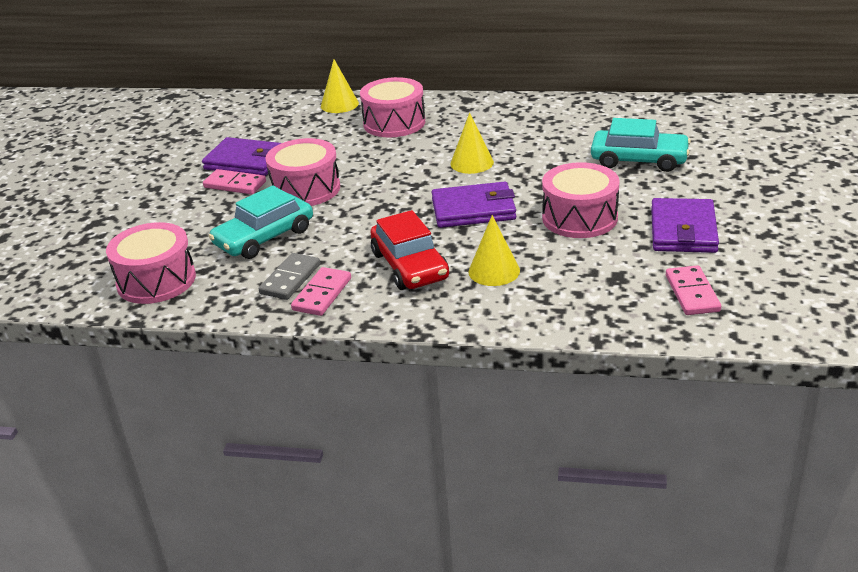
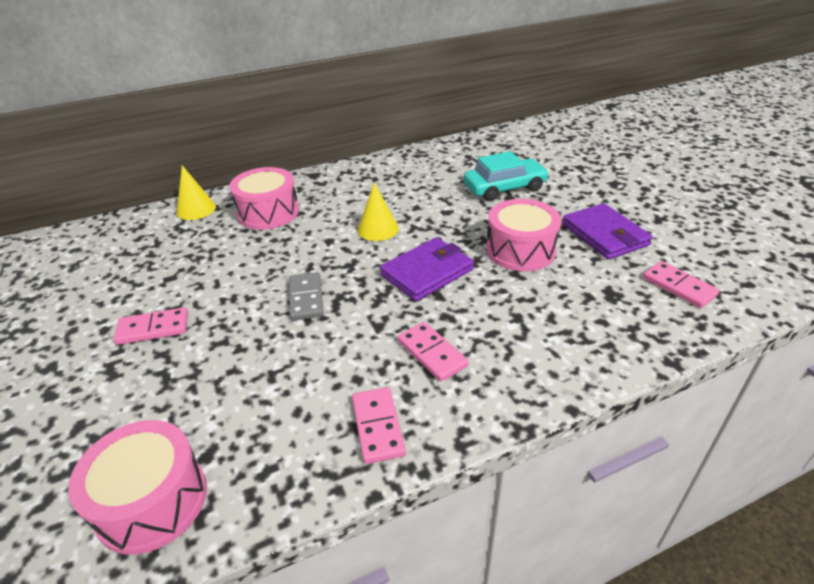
camera: 35 degrees left, 5 degrees up
purple wallet [202,137,281,176] -> none
turquoise car [209,185,313,259] -> none
grey domino [259,253,320,300] -> grey domino moved to [289,272,324,321]
pink drum [265,138,340,206] -> none
red car [370,210,449,290] -> pink domino [398,322,469,382]
yellow cone [468,215,520,286] -> none

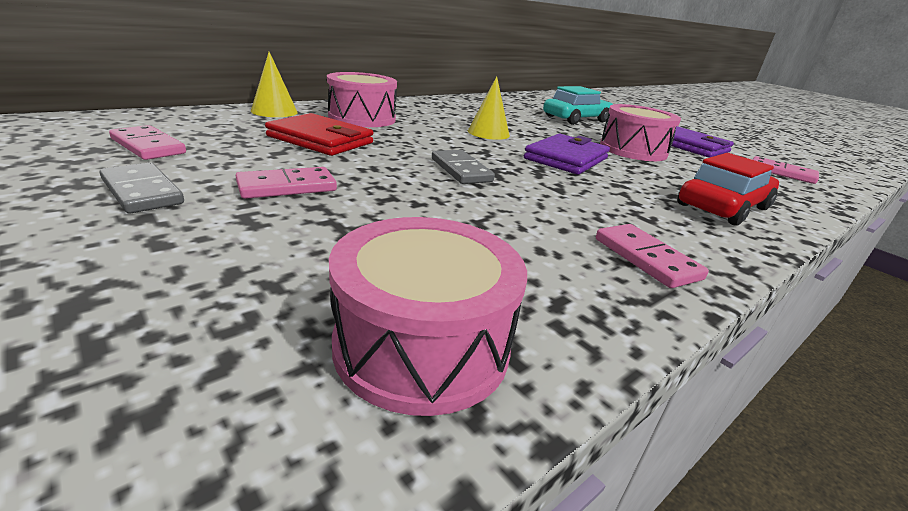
camera: 20 degrees left, 10 degrees down
pink domino [398,322,469,382] -> pink domino moved to [109,125,186,160]
none -> grey domino [100,162,184,213]
none -> red wallet [265,113,373,156]
none -> red car [677,153,779,225]

